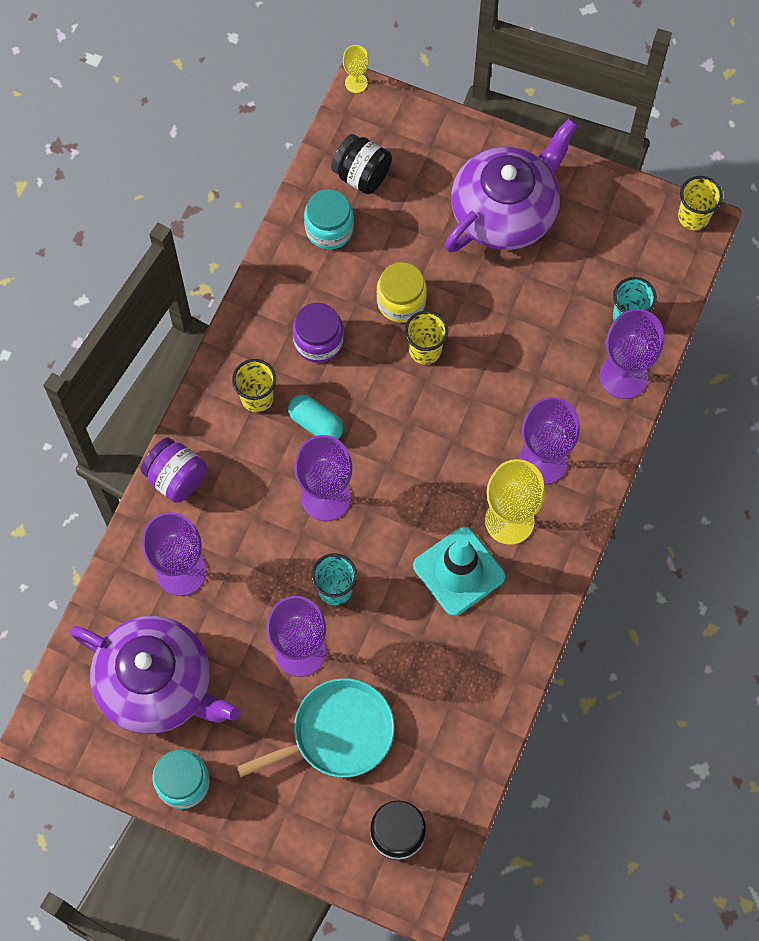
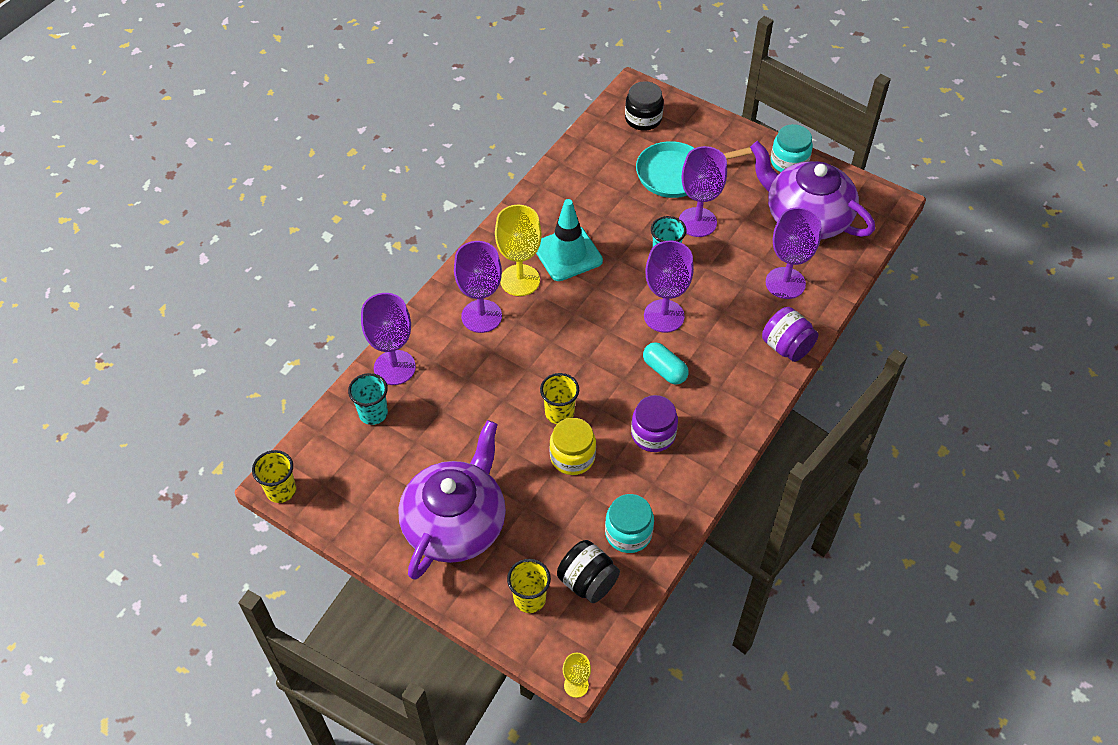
camera: 170 degrees left, 15 degrees down
yellow cup [232,359,276,412] -> yellow cup moved to [507,559,551,613]
purple teapot [444,119,578,253] -> purple teapot turned 150 degrees clockwise [398,420,506,580]

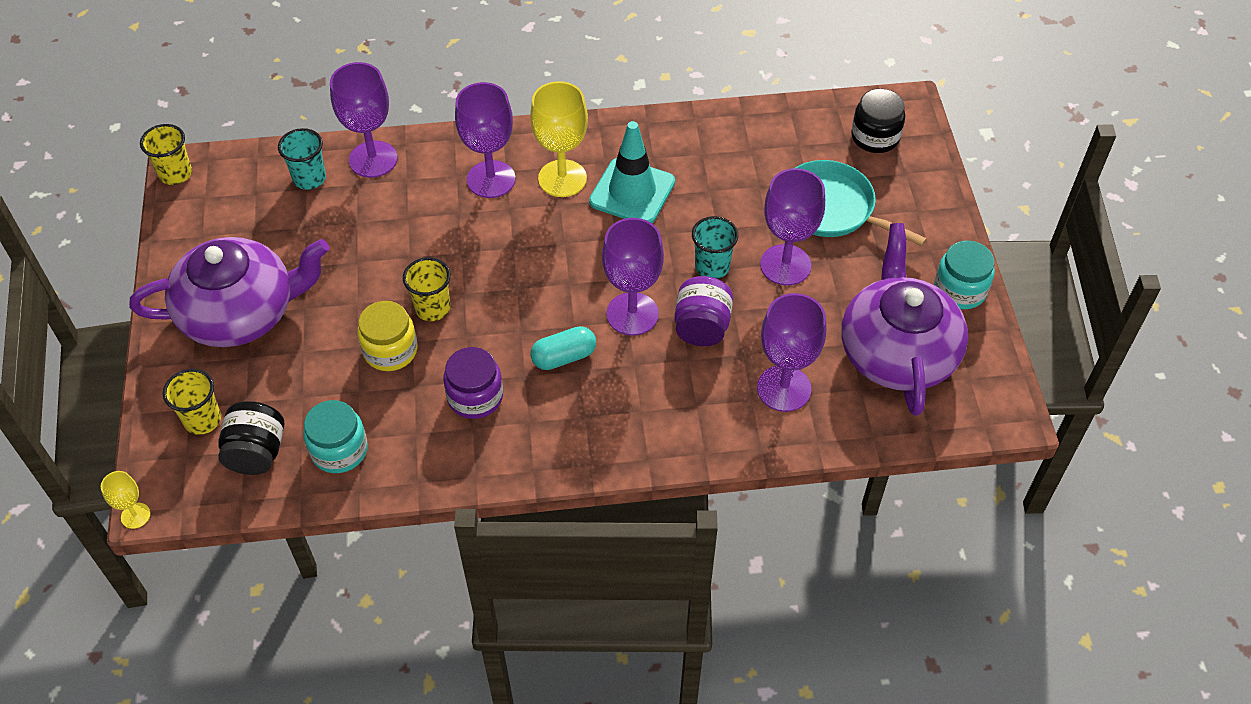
camera: 50 degrees right, 0 degrees up
turquoise capsule [643,342,689,384] -> turquoise capsule turned 60 degrees clockwise [530,326,596,370]
purple jar [762,307,818,362] -> purple jar moved to [675,276,733,346]

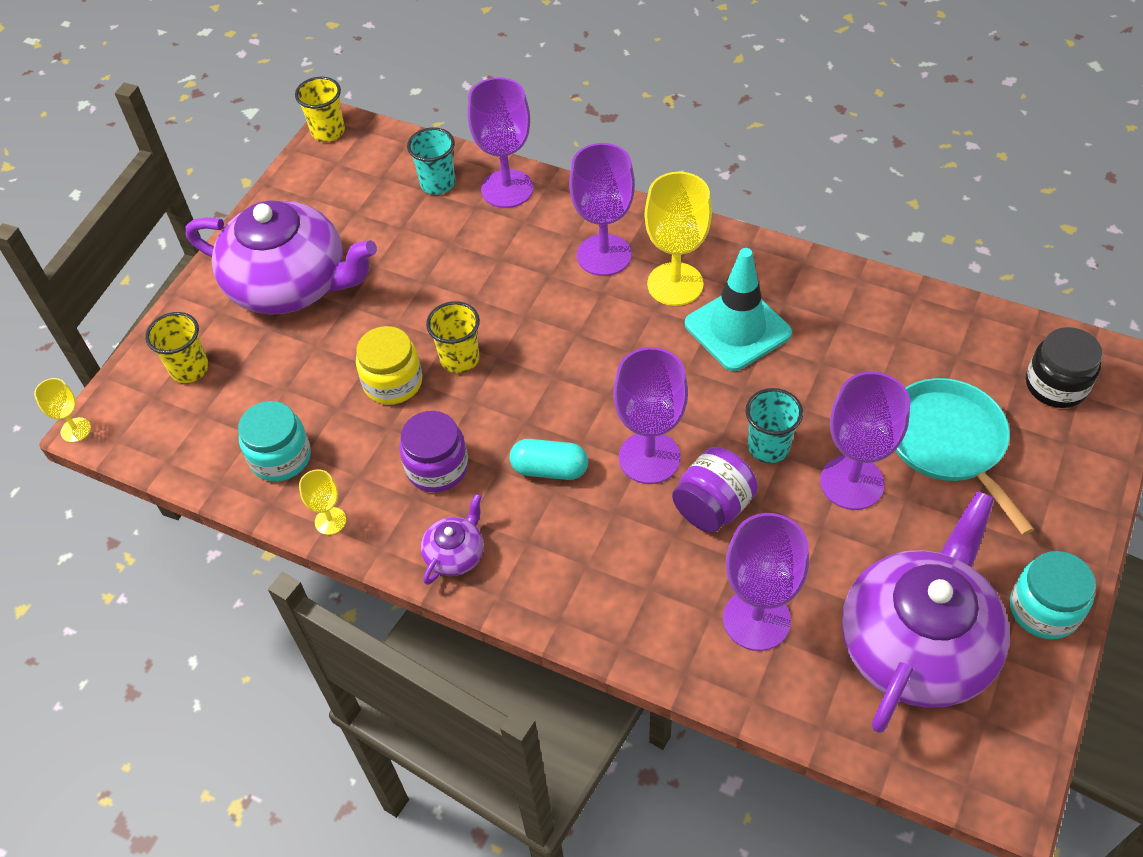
camera: 35 degrees right, 0 degrees up
black jar [218,401,284,475] -> none
none -> yellow goblet [299,469,346,535]
none -> purple teapot [421,494,484,585]

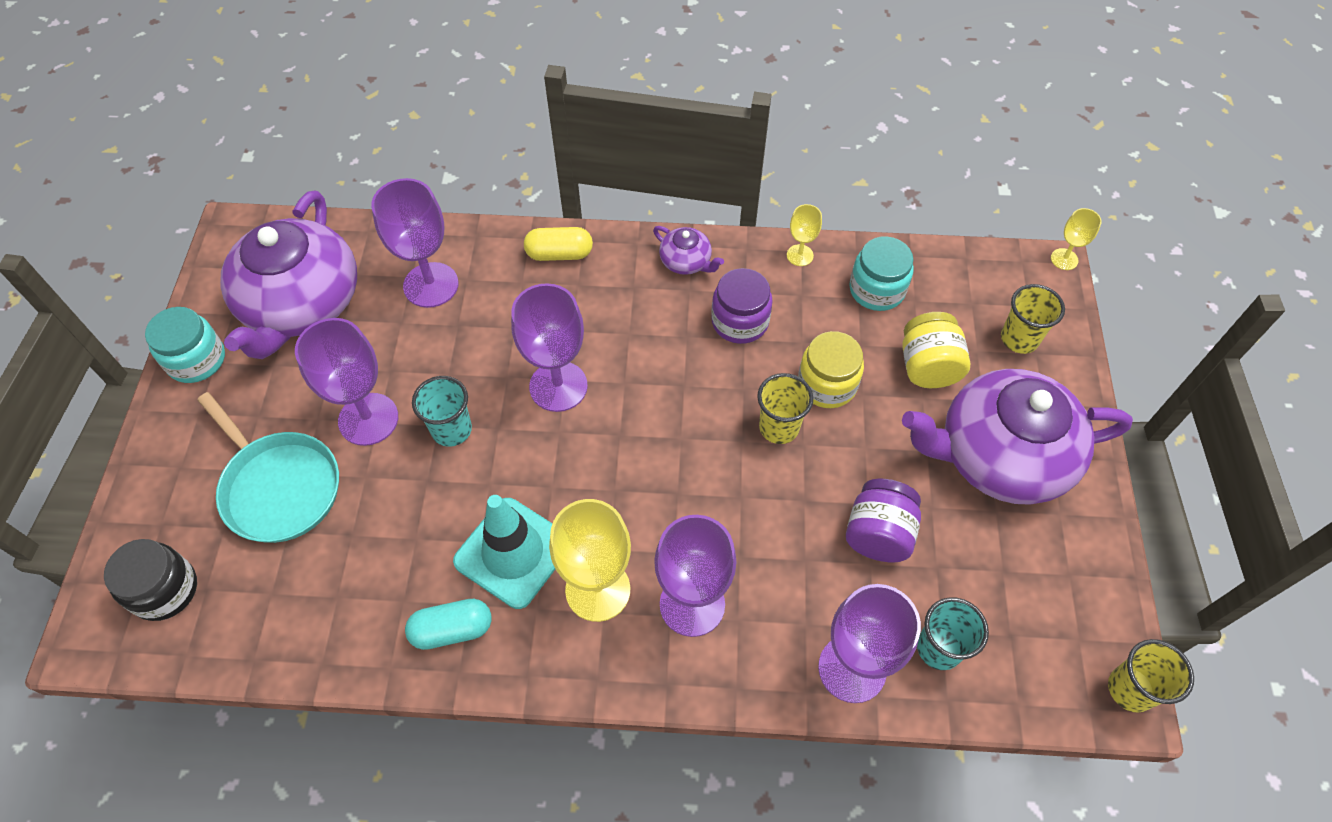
camera: 155 degrees right, 5 degrees up
purple teapot [421,494,484,585] -> purple teapot turned 60 degrees counterclockwise [653,226,724,275]
turquoise capsule [510,439,588,480] -> turquoise capsule moved to [405,599,492,650]
purple jar [672,447,758,533] -> purple jar moved to [846,479,921,562]
none -> yellow capsule [524,227,593,261]
none -> yellow jar [902,312,971,388]

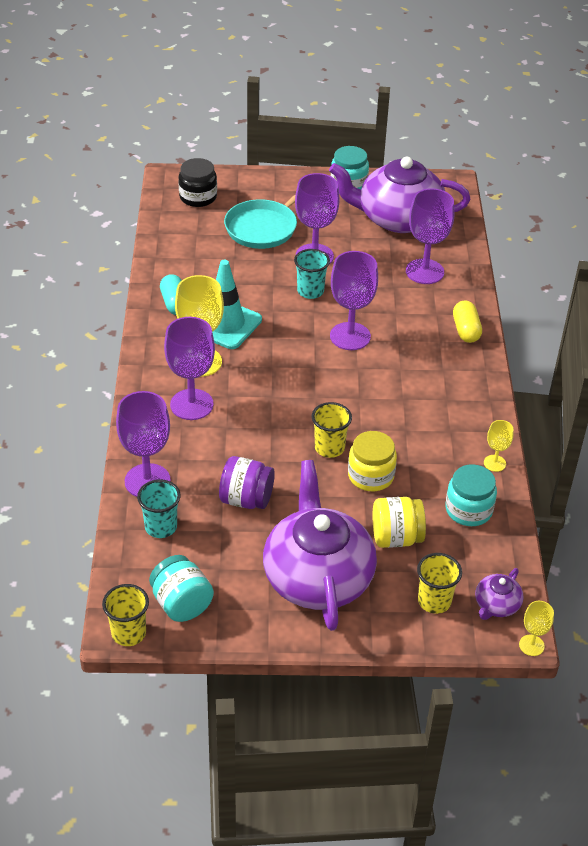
camera: 85 degrees right, 15 degrees down
purple teapot [653,226,724,275] -> purple teapot moved to [475,568,524,620]
purple jar [711,268,773,344] -> none
none -> turquoise jar [149,555,214,622]

